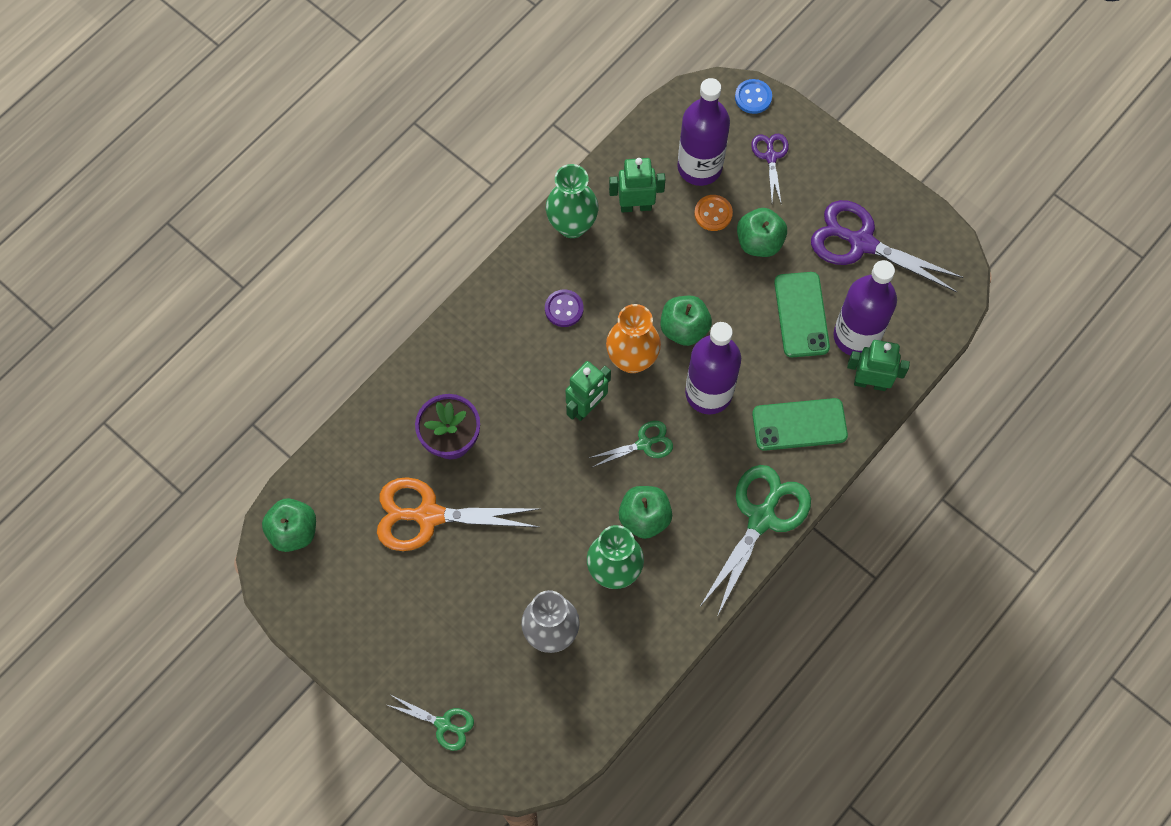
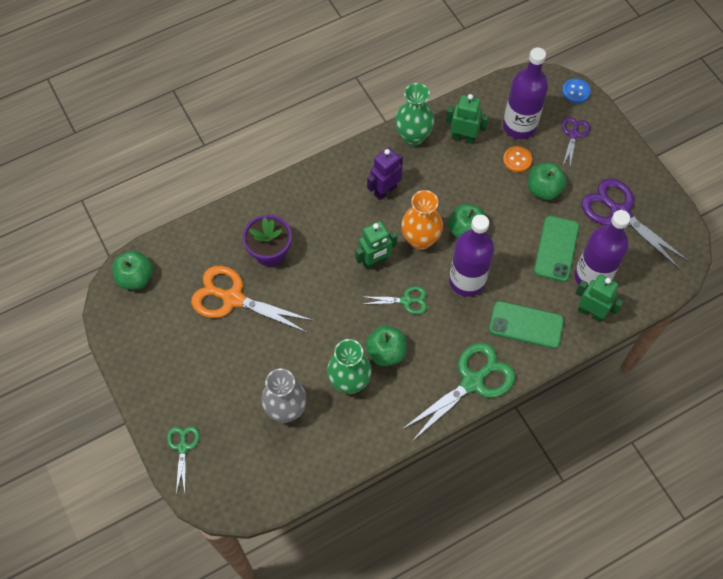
camera: 20 degrees right, 5 degrees down
green scissors [387,695,474,751] -> green scissors turned 135 degrees counterclockwise [167,426,200,494]
purple button [545,289,584,327] -> purple robot [367,147,403,200]

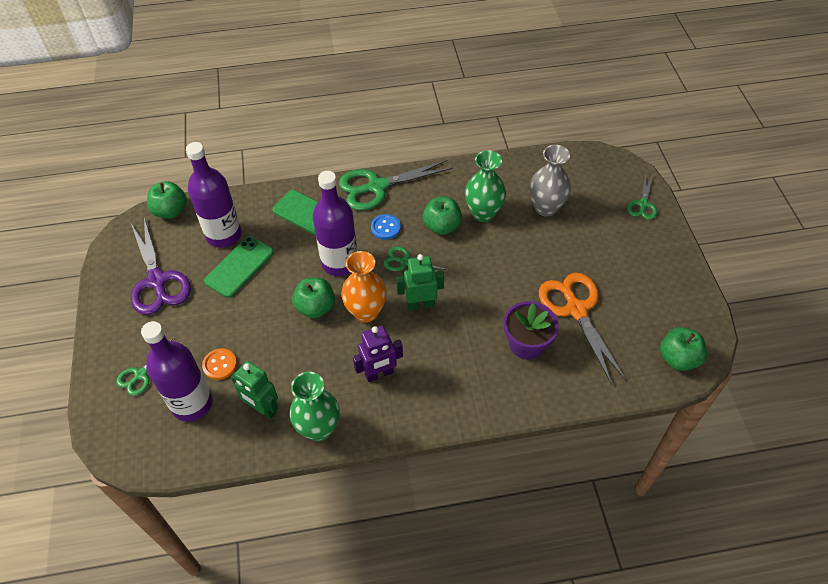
camera: 160 degrees left, 10 degrees down
orange scissors [191,266,314,333] -> orange scissors turned 150 degrees counterclockwise [539,273,626,385]
green apple [528,163,567,200] -> green apple moved to [147,181,187,219]
blue button [562,78,591,103] -> blue button moved to [371,214,401,240]
purple scissors [562,117,590,169] -> green scissors [116,338,179,396]
green robot [575,274,623,322] -> none

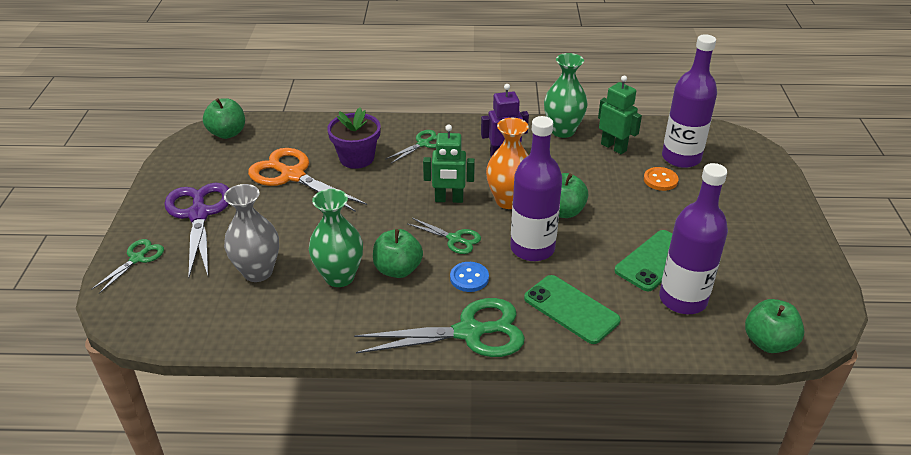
camera: 170 degrees left, 15 degrees down
green scissors [116,338,179,396] -> green scissors moved to [385,130,437,163]
purple scissors [131,218,191,315] -> purple scissors moved to [164,183,229,278]
orange scissors [539,273,626,385] -> orange scissors turned 135 degrees clockwise [248,148,367,212]

